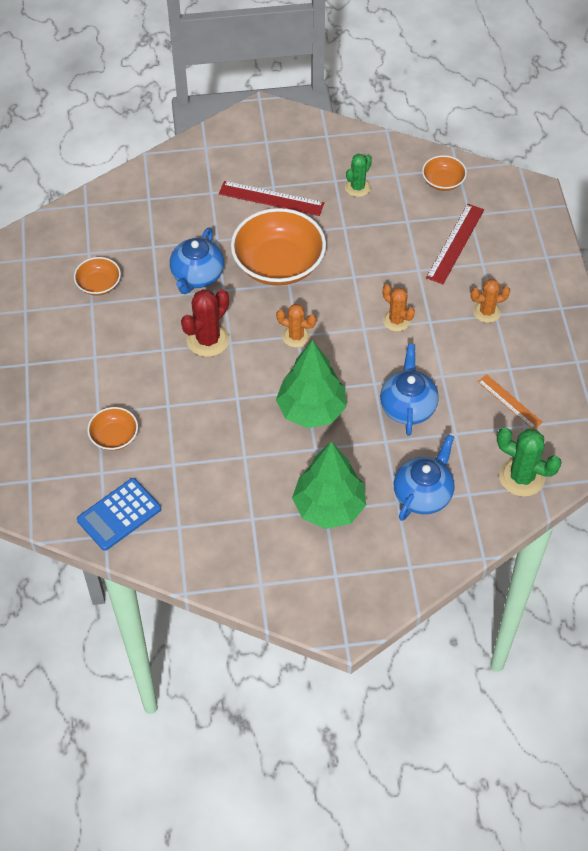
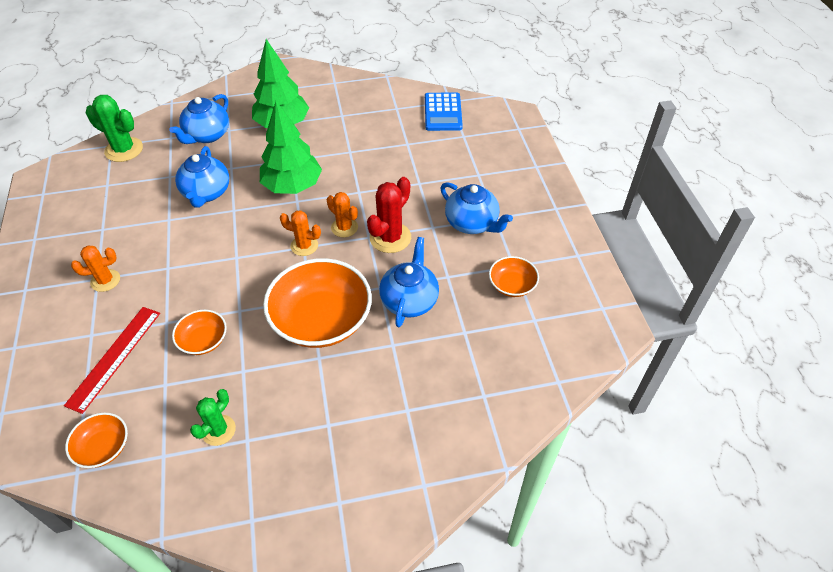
camera: 175 degrees right, 5 degrees down
blue calculator [77,478,161,551] -> blue calculator turned 135 degrees clockwise [425,93,463,131]
orange bowl [87,407,138,451] -> orange bowl moved to [172,310,227,355]
red ruler [219,181,324,216] -> none
orange cactus [383,284,415,332] -> orange cactus moved to [327,192,358,237]
orange ruler [478,374,543,429] -> none
none -> blue teapot [440,182,513,234]

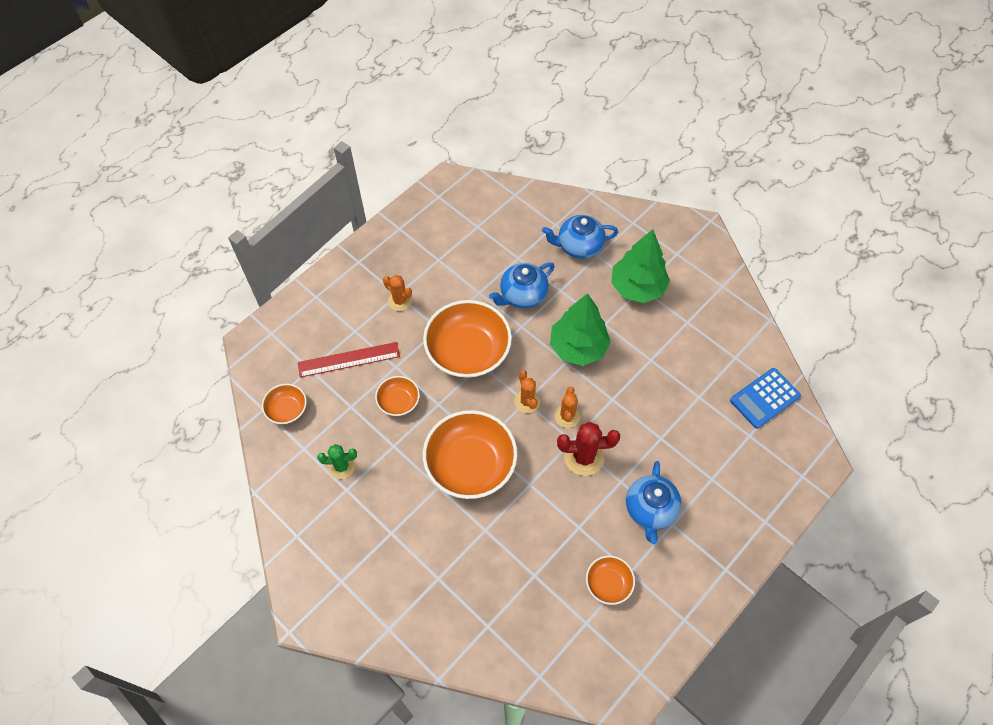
camera: 55 degrees right, 10 degrees up
green cactus [86,95,143,162] -> none
blue teapot [379,237,439,327] -> none
none -> orange bowl [423,300,512,378]

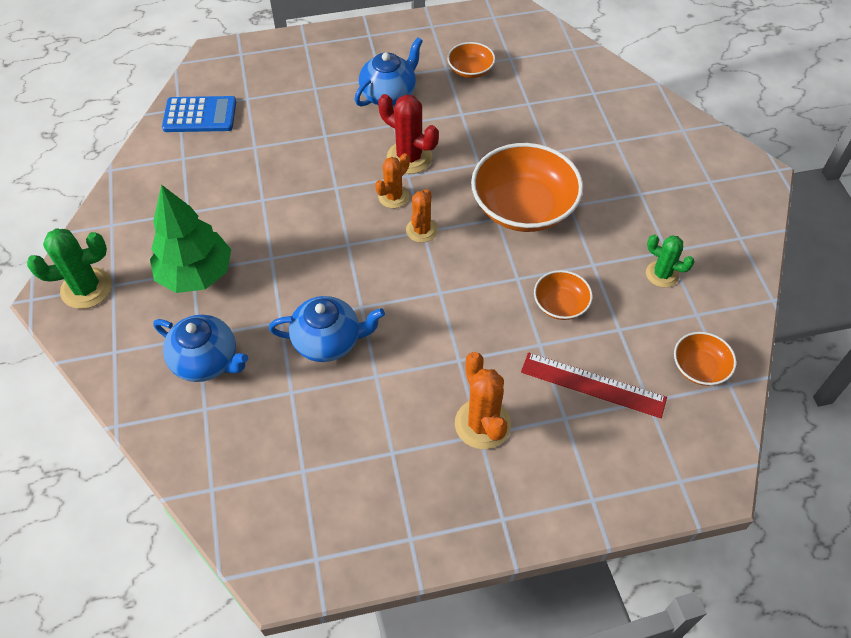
camera: 145 degrees left, 5 degrees down
orange cactus [383,275,412,311] -> orange cactus [455,352,511,449], size x1.52
orange bowl [423,300,512,378] -> none
green tree [550,293,611,366] -> none
none -> green cactus [27,228,112,309]

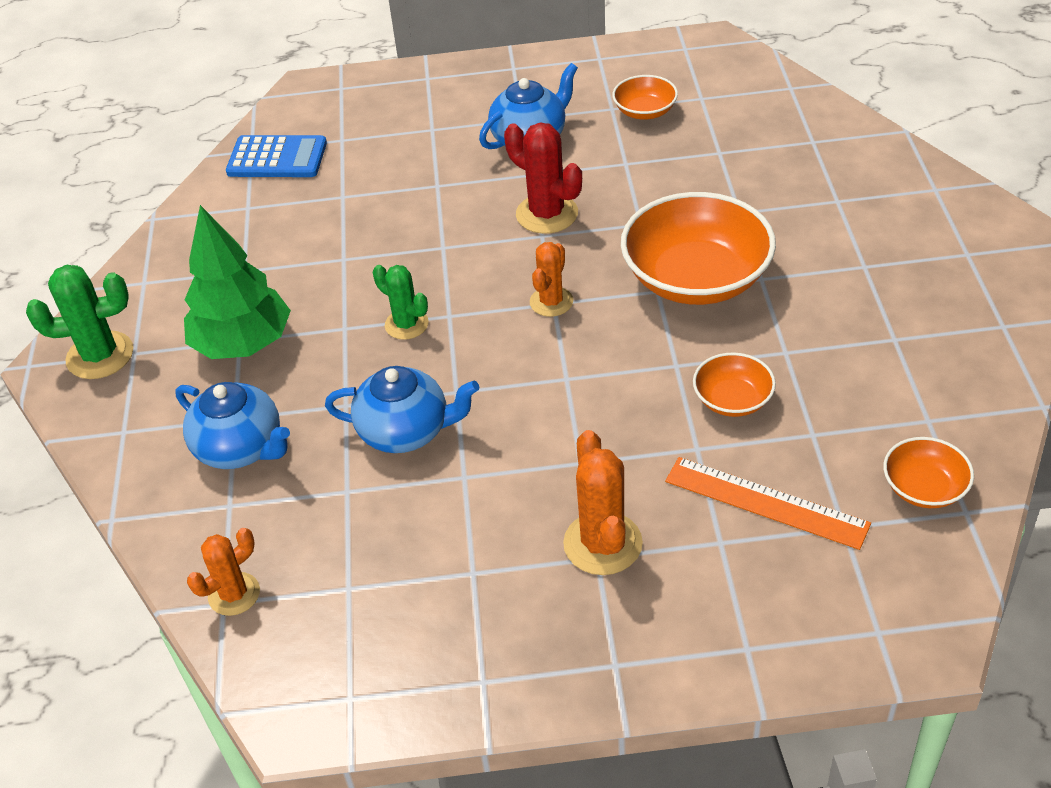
camera: 10 degrees right, 10 degrees down
orange cactus [375,153,410,208] -> orange cactus moved to [187,528,260,616]
red ruler [521,352,667,418] -> orange ruler [665,457,871,550]
green cactus [646,234,695,288] -> green cactus moved to [373,265,429,340]

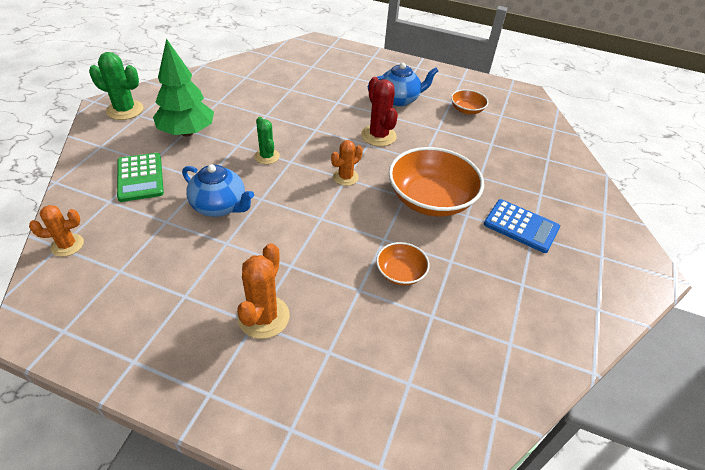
camera: 20 degrees right, 0 degrees up
blue teapot [175,382,290,469] -> green calculator [117,153,164,202]
blue calculator [226,135,327,177] -> blue calculator moved to [484,199,560,253]
orange ruler [665,457,871,550] -> none
orange bowl [883,437,974,508] -> none

